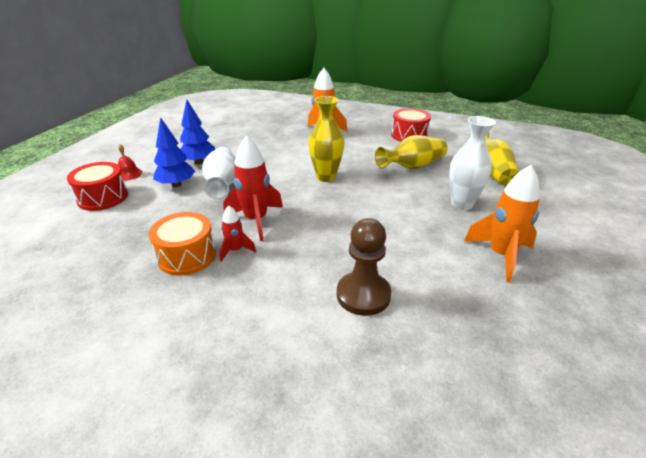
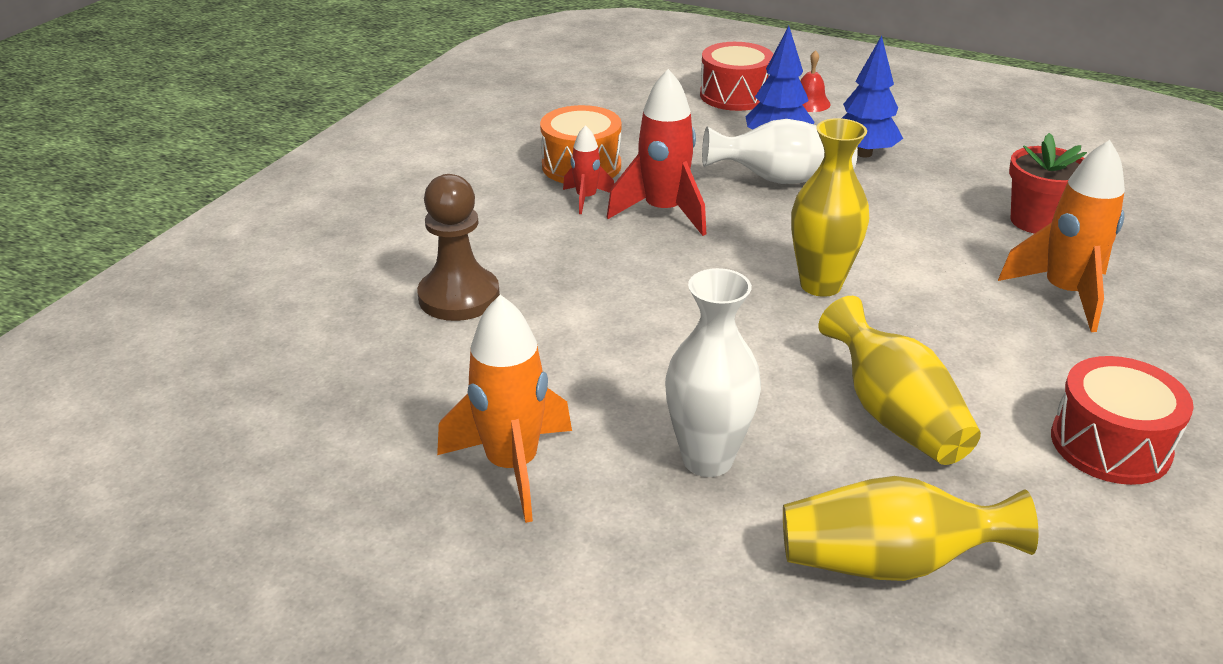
camera: 95 degrees right, 0 degrees up
none -> red flower pot [1009,133,1087,234]

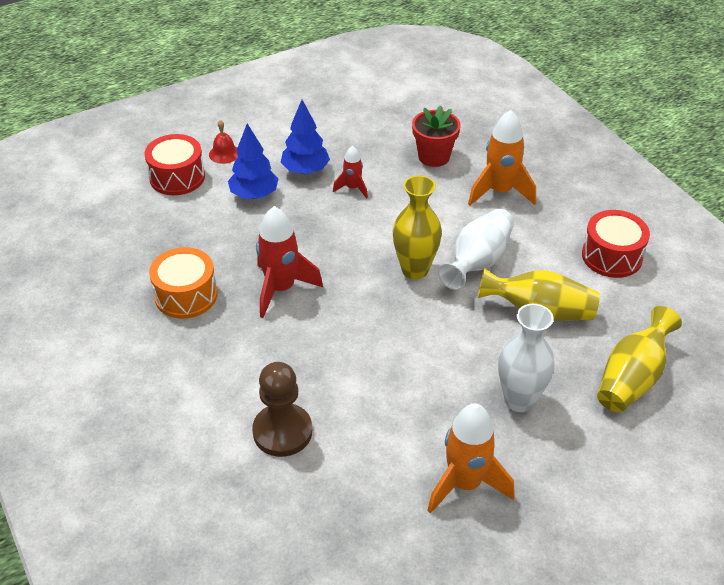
camera: 55 degrees left, 10 degrees up
red rocket [563,125,614,214] -> red rocket moved to [333,146,368,199]
white vase [702,119,858,184] -> white vase moved to [438,209,514,290]

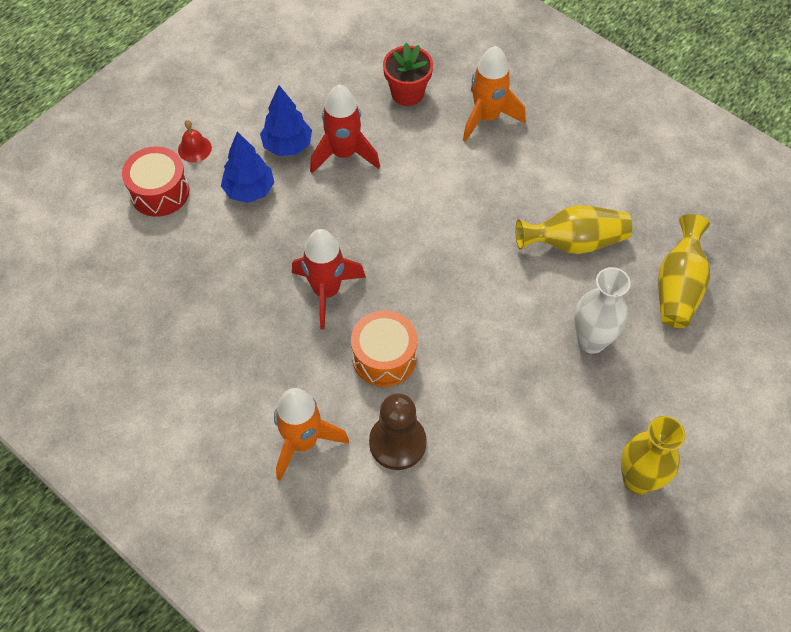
camera: 20 degrees left, 15 degrees up
orange drum [149,247,217,319] -> orange drum moved to [351,310,418,387]
red rocket [333,146,368,199] -> red rocket [310,84,380,173], size x1.85
yellow vase [392,175,442,279] -> yellow vase moved to [621,416,685,495]
orange rocket [427,403,515,514] -> orange rocket moved to [274,388,349,481]
white vase [438,209,514,290] -> none
red drum [582,210,650,278] -> none

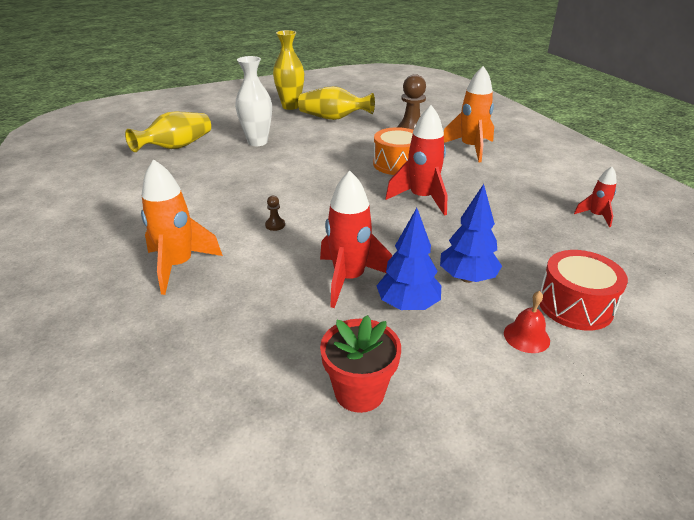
camera: 155 degrees left, 25 degrees down
red flower pot [383,43,433,106] -> red flower pot moved to [320,315,401,413]
yellow vase [515,205,632,254] -> yellow vase moved to [298,86,375,120]
none -> brown pawn [265,196,285,231]
none -> red rocket [574,167,617,227]

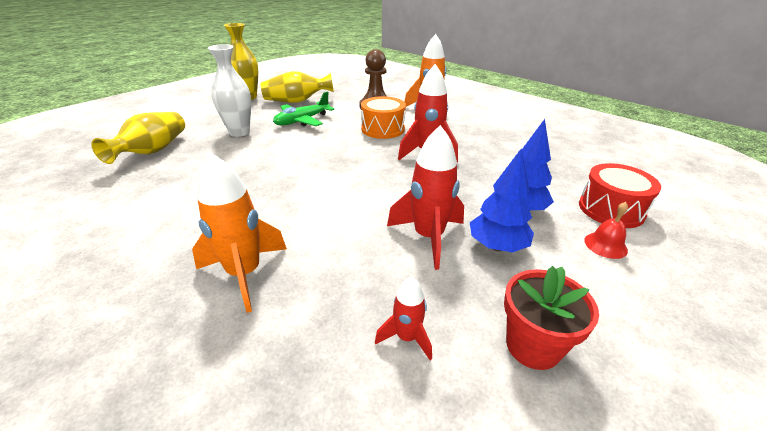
camera: 25 degrees left, 0 degrees up
brown pawn [265,196,285,231] -> none
red rocket [574,167,617,227] -> red rocket moved to [375,277,432,360]
none -> green plane [273,91,334,126]

